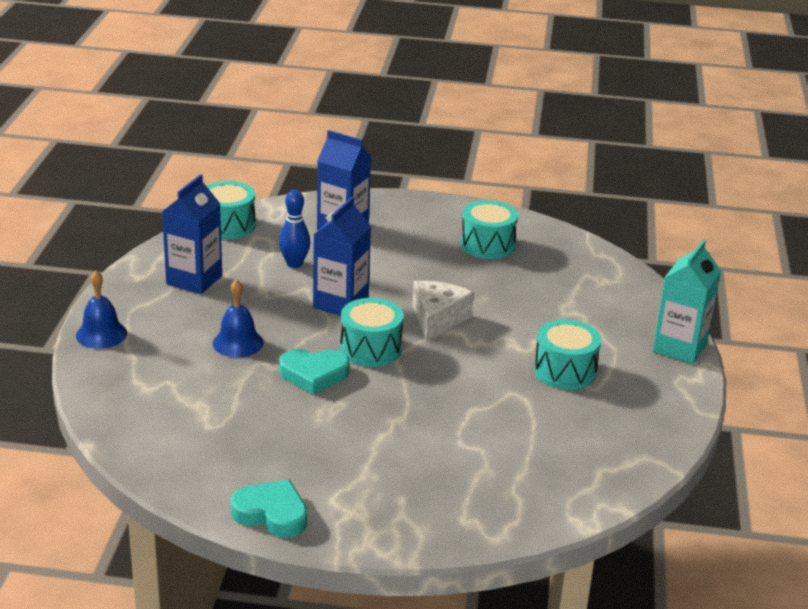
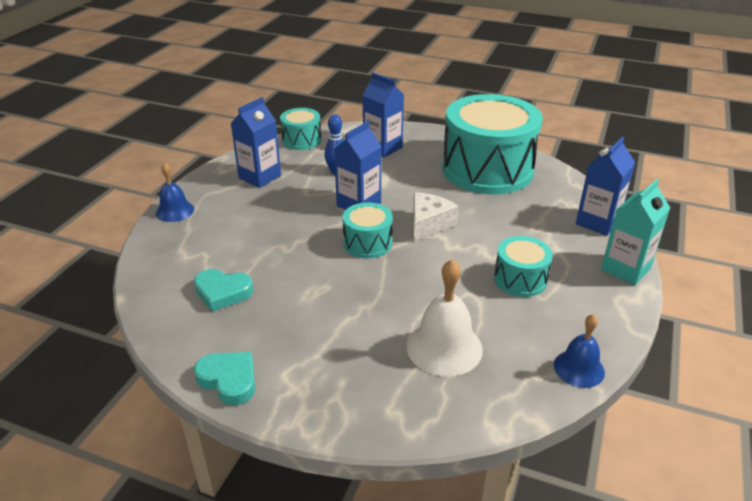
camera: 15 degrees right, 5 degrees up
blue bell [213,279,263,357] -> blue bell moved to [554,314,605,388]
turquoise heart [279,349,350,395] -> turquoise heart moved to [194,269,253,311]
turquoise drum [461,200,518,259] -> turquoise drum [442,94,543,194], size x2.16
none -> white bell [407,259,483,377]
none -> blue carton [576,137,636,236]

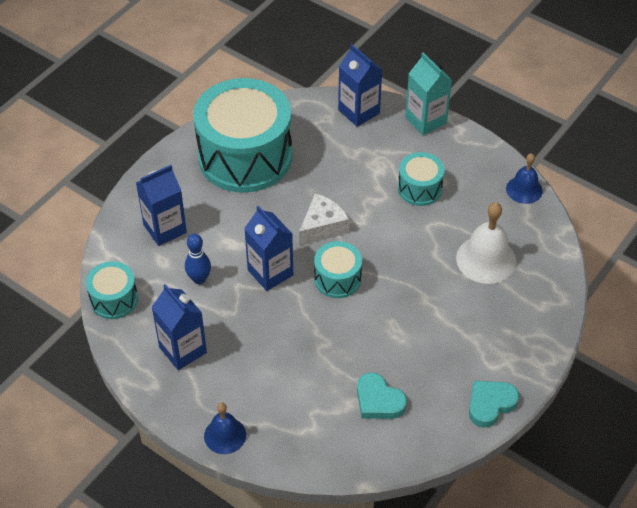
camera: 75 degrees left, 15 degrees up
turquoise heart [194,269,253,311] -> turquoise heart turned 105 degrees clockwise [357,372,407,419]
white cheese [413,192,459,242] -> white cheese turned 90 degrees clockwise [299,193,349,245]

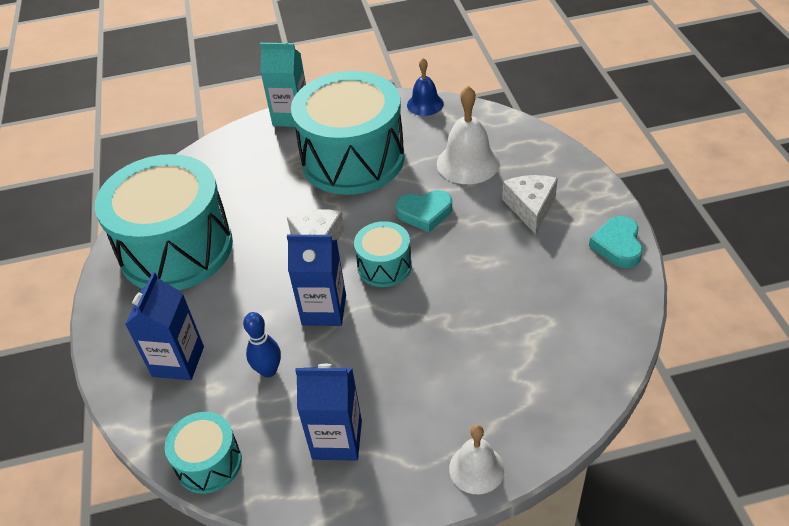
camera: 45 degrees left, 5 degrees down
blue bell [204,402,246,454] -> white bell [449,425,504,494]
blue carton [338,44,382,127] -> none
turquoise heart [357,372,407,419] -> turquoise heart moved to [396,190,452,232]
turquoise drum [398,152,445,206] -> turquoise drum [291,71,404,195], size x2.16
none -> white cheese [502,175,558,235]

